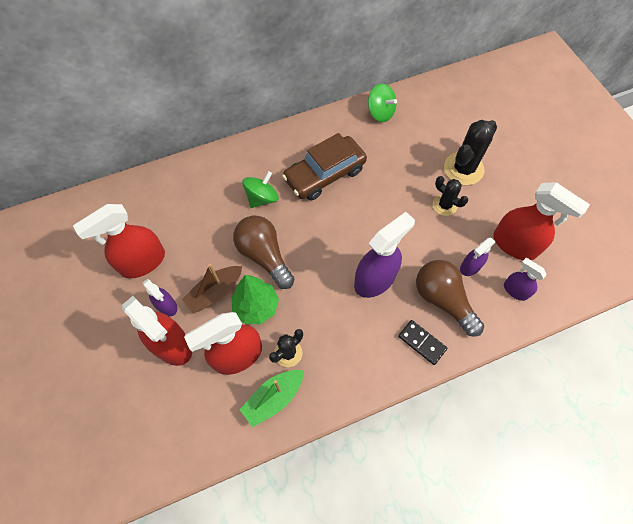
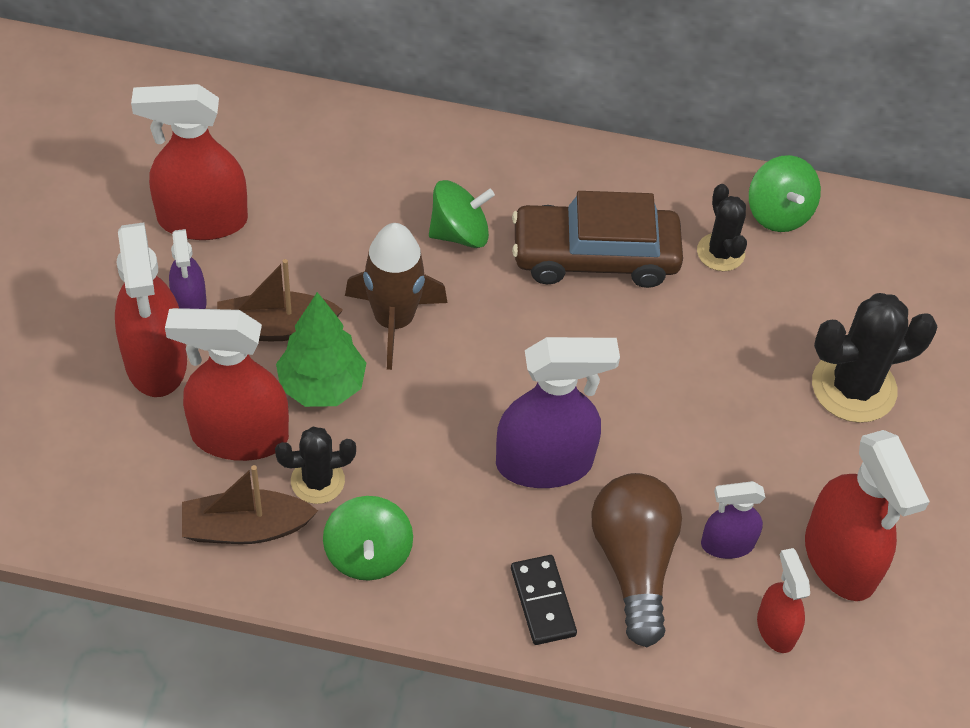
camera: 30 degrees right, 10 degrees down
brown light bulb [233,216,294,289] -> brown rocket [345,223,447,370]
green boat [240,370,304,427] -> brown boat [182,465,318,544]
black cactus [433,176,468,216] -> black cactus moved to [697,184,747,271]
purple spray bottle [504,258,547,301] -> red spray bottle [757,548,810,653]
none -> green spinning top [323,496,413,581]

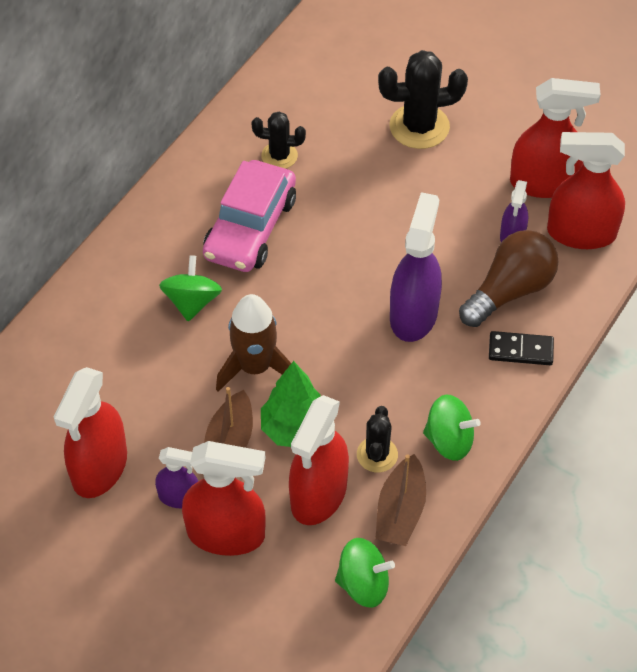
camera: 65 degrees left, 0 degrees up
brown car [512,191,683,288] -> pink car [203,160,296,272]
brown light bulb [592,473,682,647] -> brown light bulb turned 120 degrees clockwise [459,230,559,327]
green spinning top [749,155,821,232] -> green spinning top moved to [335,538,395,608]
red spray bottle [757,548,810,653] -> red spray bottle [547,132,625,249], size x1.83
black cactus [812,293,938,423] -> black cactus turned 75 degrees clockwise [378,50,468,149]

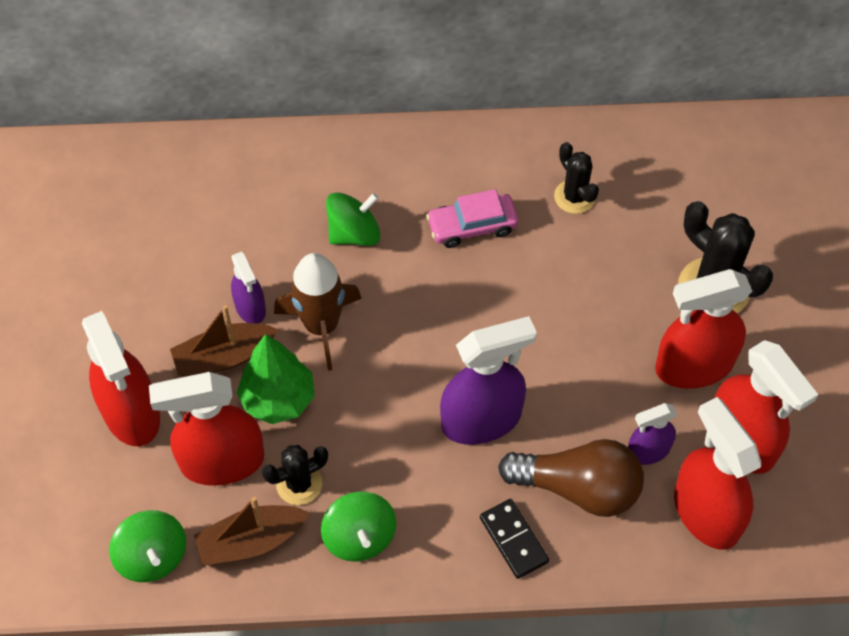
camera: 55 degrees right, 5 degrees up
red spray bottle [54,367,127,498] -> red spray bottle moved to [655,269,752,389]
purple spray bottle [155,447,198,509] -> purple spray bottle moved to [231,251,266,324]
pink car [203,160,296,272] -> pink car [426,189,519,248], size x0.61

